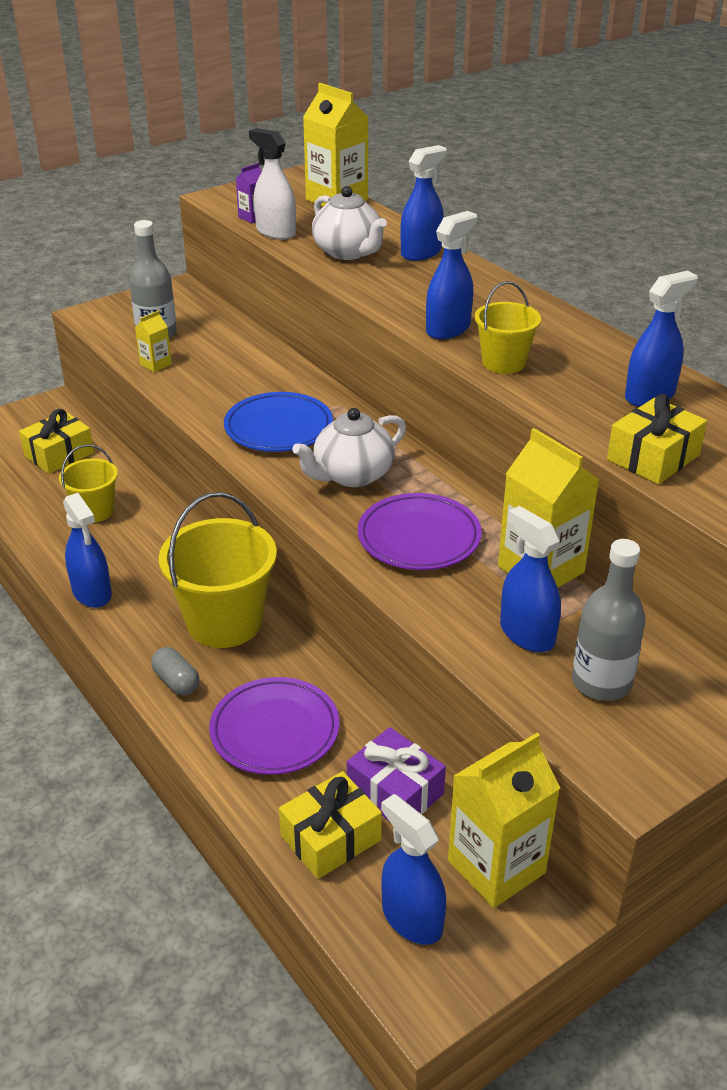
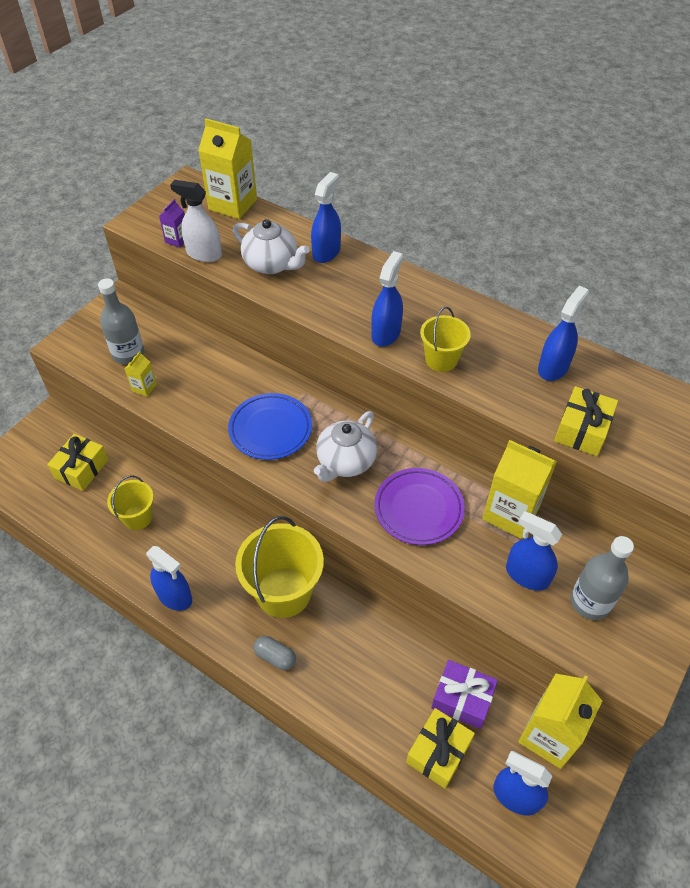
camera: 20 degrees left, 15 degrees up
purple plate [209,677,339,775] -> none

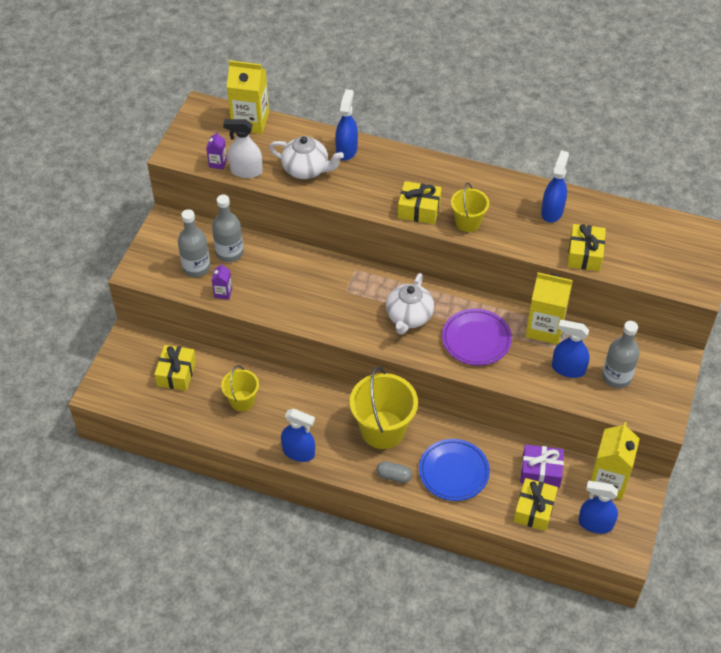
camera: 15 degrees left, 0 degrees up
yellow carton [125,351,157,397] -> purple carton [212,263,232,300]
blue plate [228,393,312,460] -> blue plate moved to [419,439,490,501]
blue spray bottle [371,251,403,347] -> yellow gift [398,181,442,224]
none -> grey bottle [212,195,244,262]

